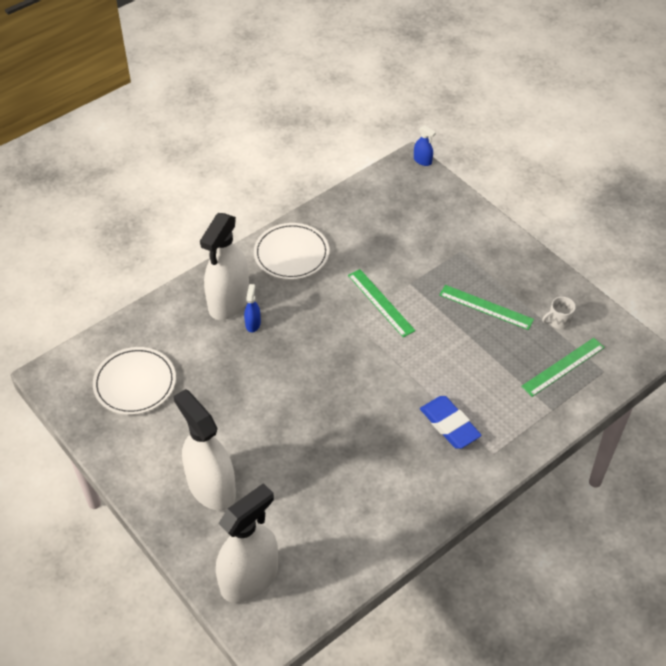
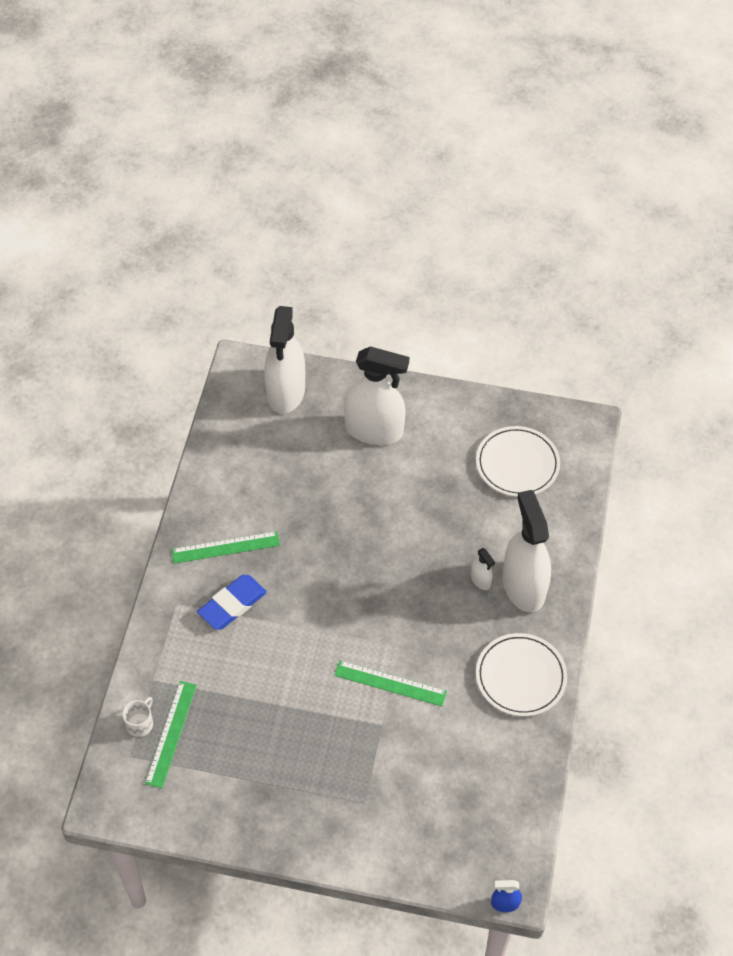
camera: 140 degrees right, 5 degrees up
blue spray bottle [244,284,261,332] -> white spray bottle [471,548,495,590]
blue eraser [420,396,482,449] -> blue eraser turned 60 degrees counterclockwise [197,575,267,630]
green ruler [439,285,534,330] -> green ruler moved to [171,531,280,564]
white mug [542,297,576,329] -> white mug moved to [123,697,153,737]

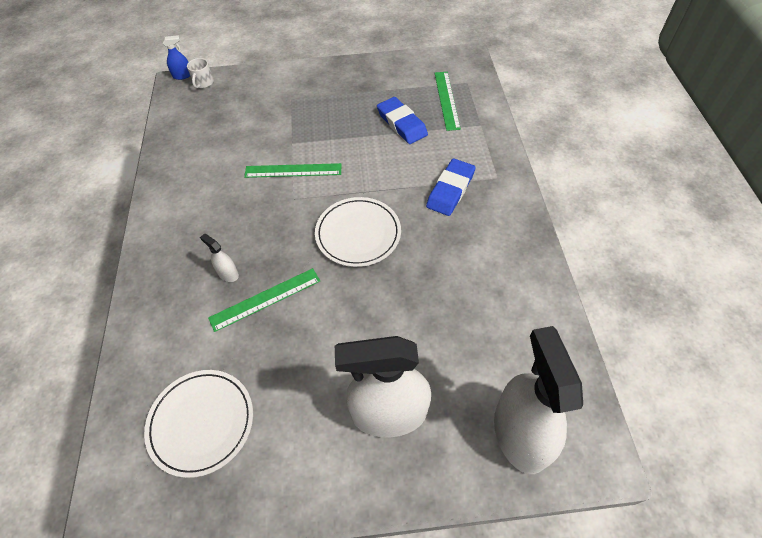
camera: 165 degrees right, 0 degrees up
white mug [123,697,153,737] -> white mug moved to [187,58,214,89]
green ruler [171,531,280,564] -> green ruler moved to [208,268,320,332]
white plate [476,633,567,716] -> white plate moved to [315,197,401,267]
white spray bottle [503,490,551,612] -> none
none -> blue eraser [377,97,428,144]

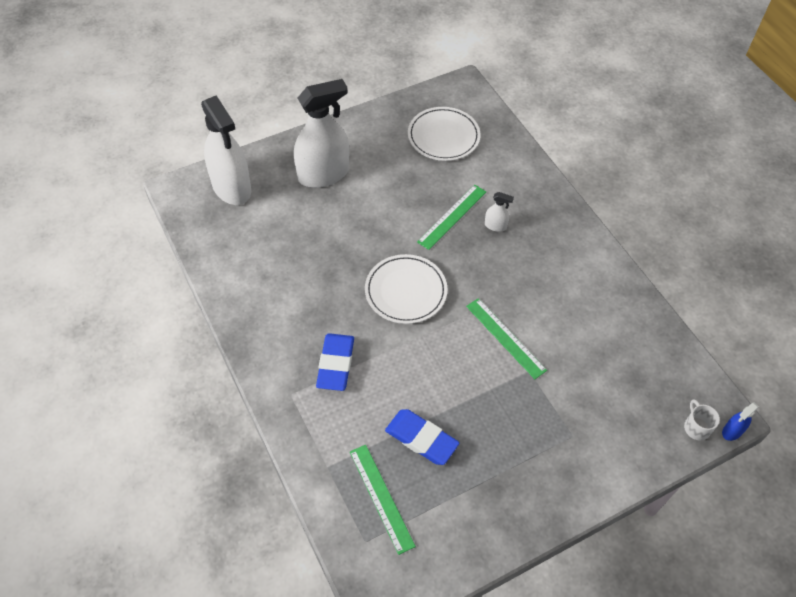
camera: 155 degrees right, 0 degrees up
green ruler [244,163,342,178] -> green ruler turned 75 degrees clockwise [466,298,547,379]

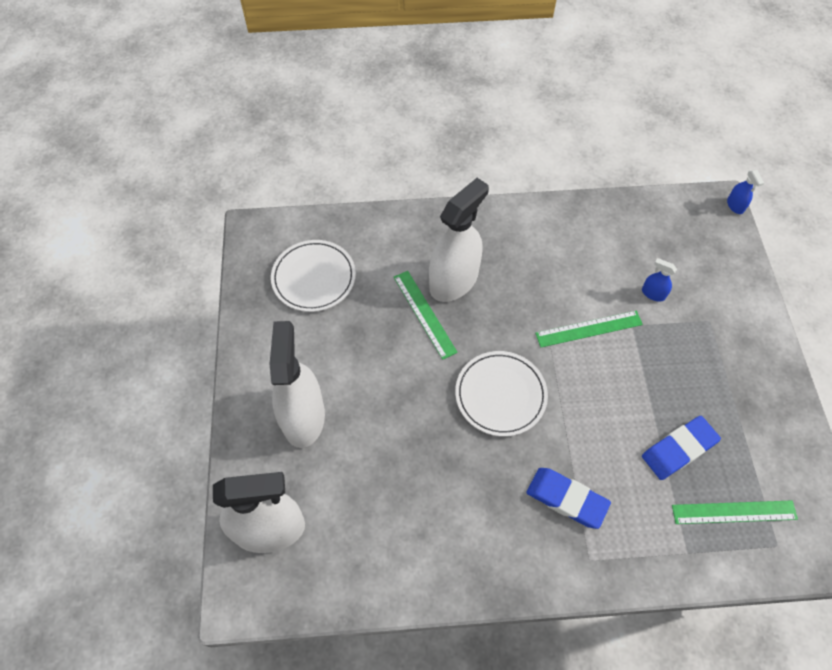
camera: 65 degrees left, 5 degrees up
white spray bottle [485,192,514,232] -> white spray bottle [429,178,489,302], size x2.44
white mug [684,399,720,440] -> none
none -> blue spray bottle [642,258,677,301]

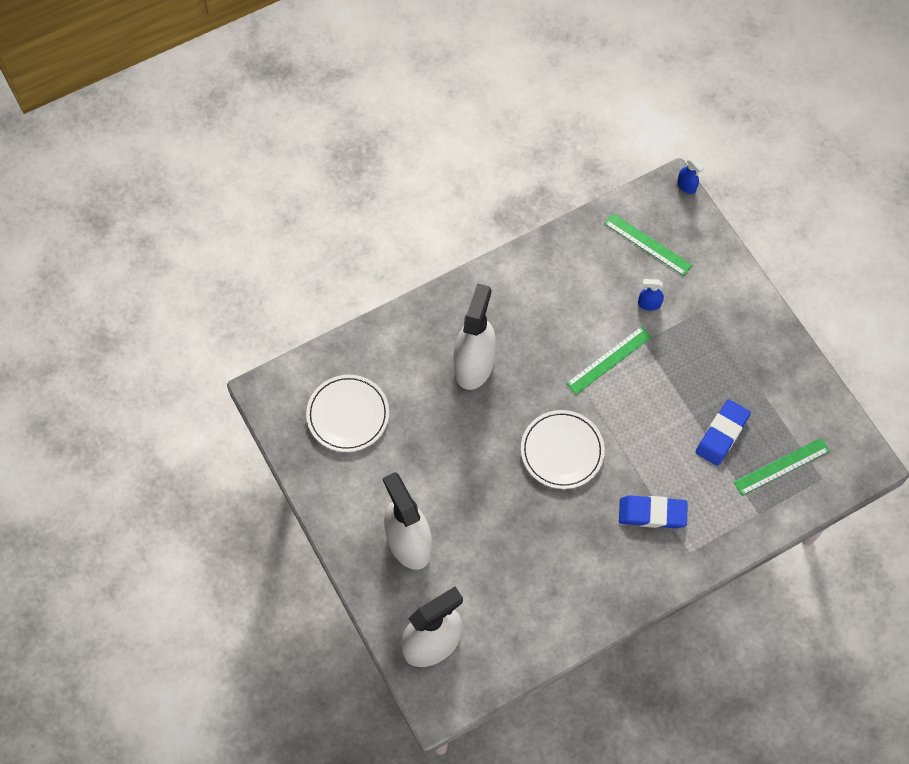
camera: 25 degrees left, 5 degrees up
green ruler [394,271,458,360] -> green ruler moved to [604,213,692,276]

